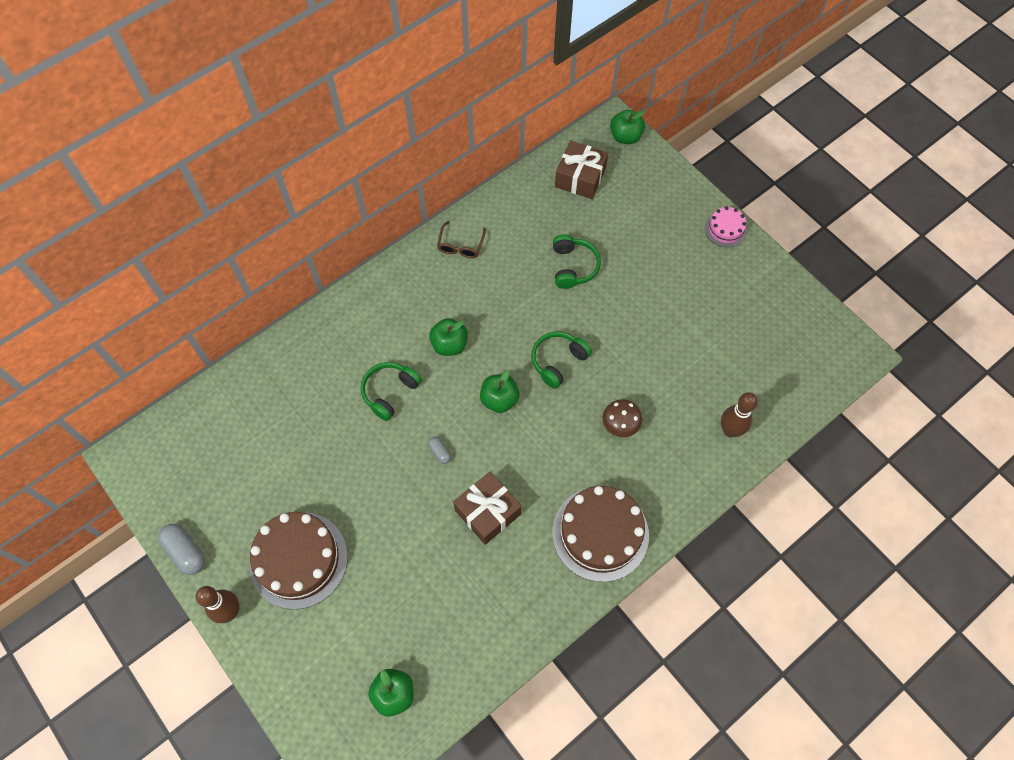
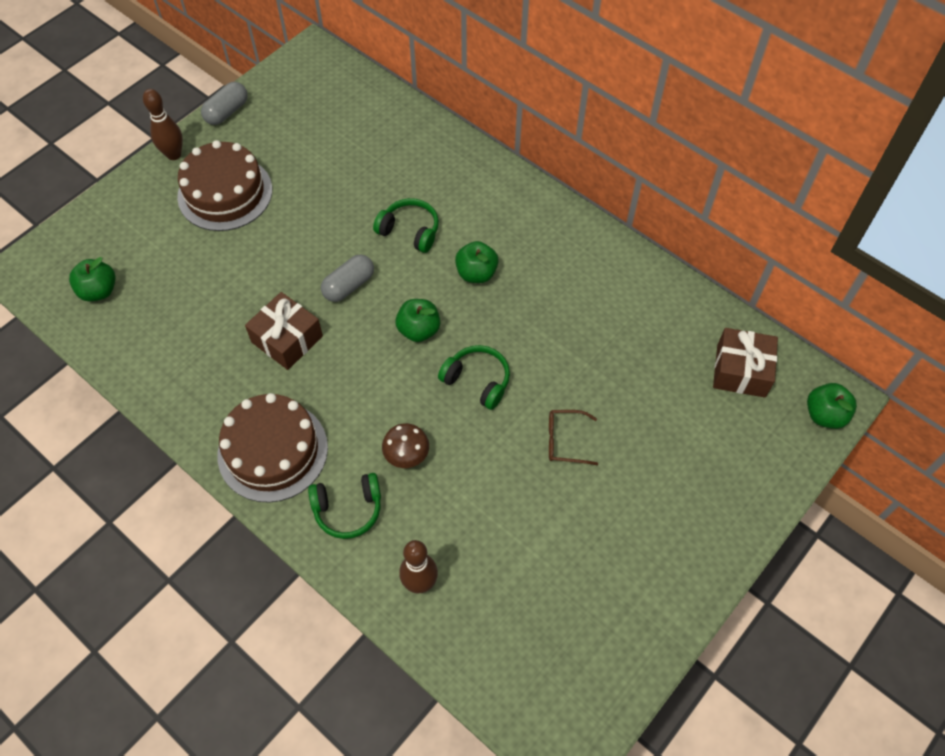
camera: 80 degrees right, 5 degrees down
grey capsule [428,436,451,464] -> grey capsule [321,255,374,302], size x1.81
brown glasses [437,221,486,258] -> brown glasses moved to [549,410,598,465]
green headphones [553,234,601,289] -> green headphones moved to [308,473,381,539]
pink cake [705,206,747,247] -> none

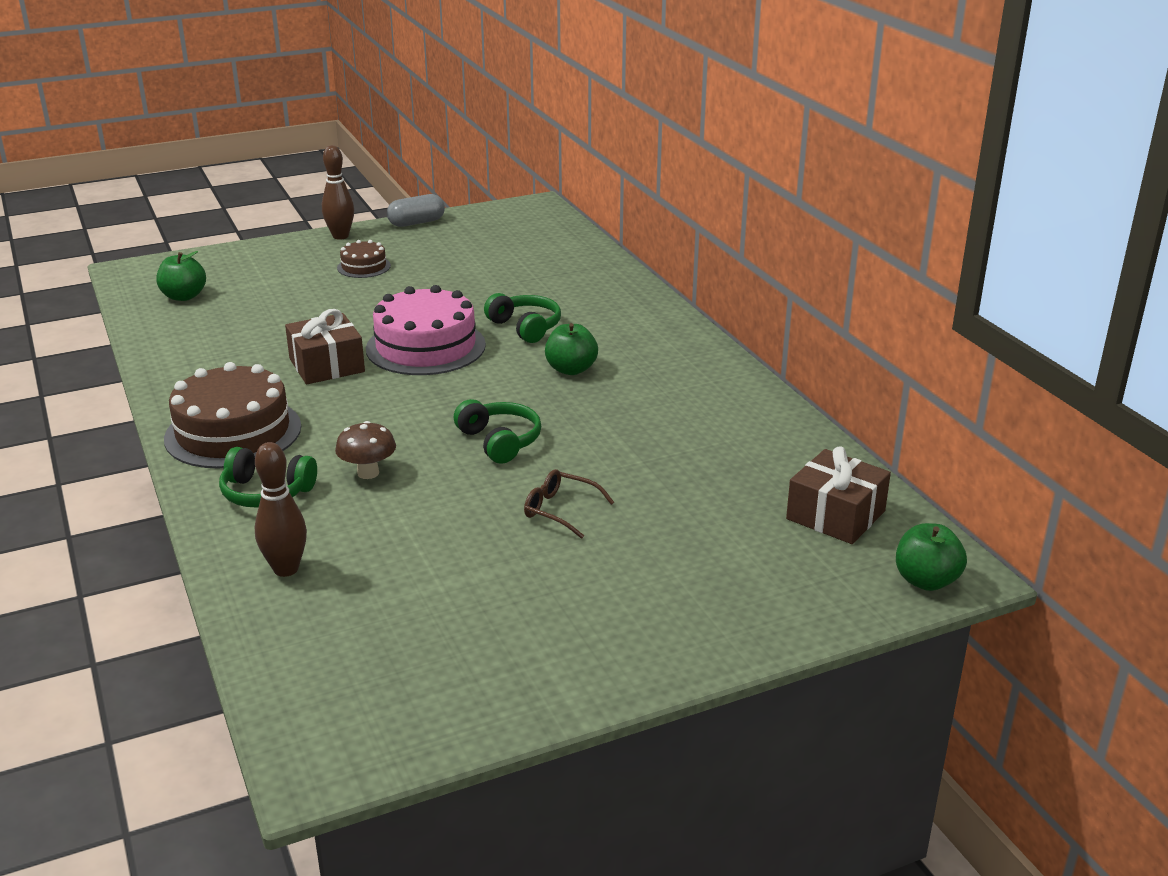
camera: 25 degrees right, 30 degrees down
brown cake [177,140,272,231] -> brown cake [337,240,391,278], size x0.50
grey capsule [321,255,374,302] -> pink cake [366,285,486,375]
green apple [395,299,440,342] -> none

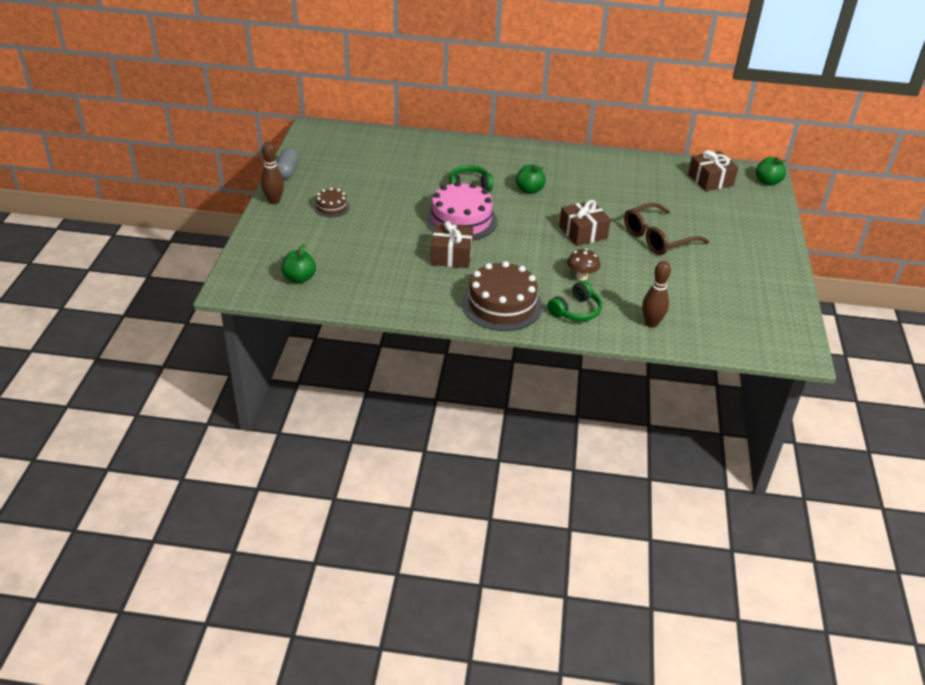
camera: 60 degrees left, 10 degrees up
green headphones [454,399,541,464] -> brown gift [559,200,611,246]
brown glasses [524,469,614,539] -> brown glasses [624,203,709,255], size x1.85

